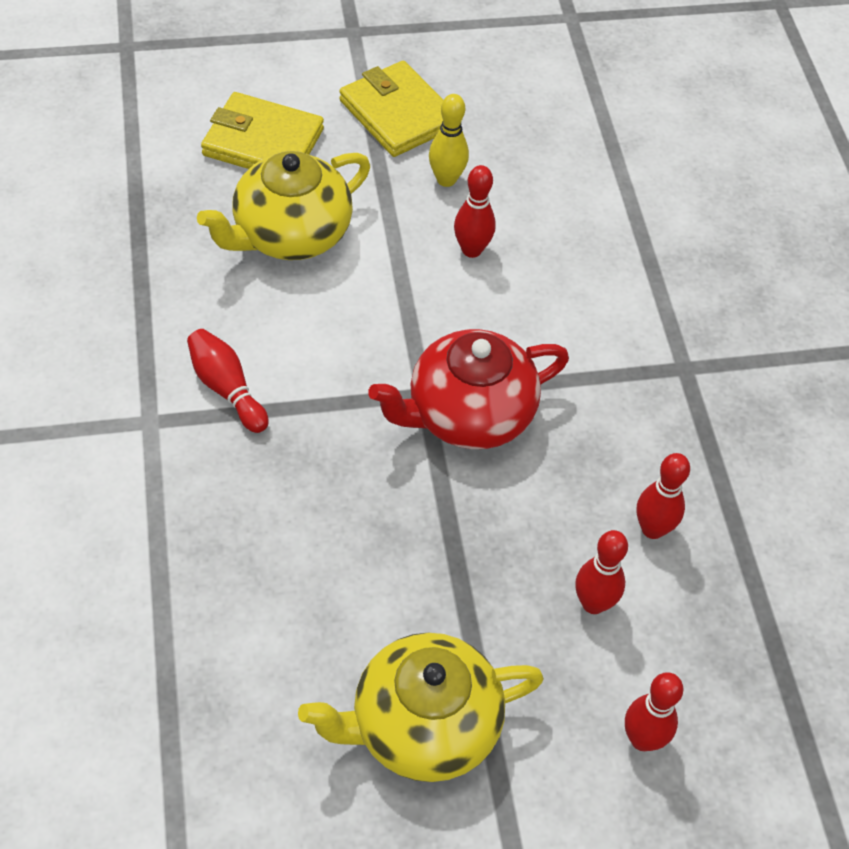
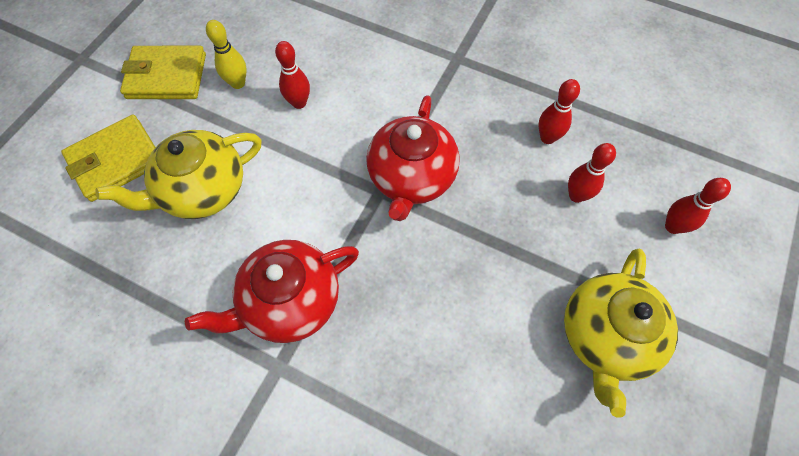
camera: 50 degrees left, 10 degrees up
red bowling pin [187,329,269,433] -> red teapot [185,240,359,343]
yellow teapot [197,151,370,260] -> yellow teapot turned 60 degrees clockwise [95,130,261,219]

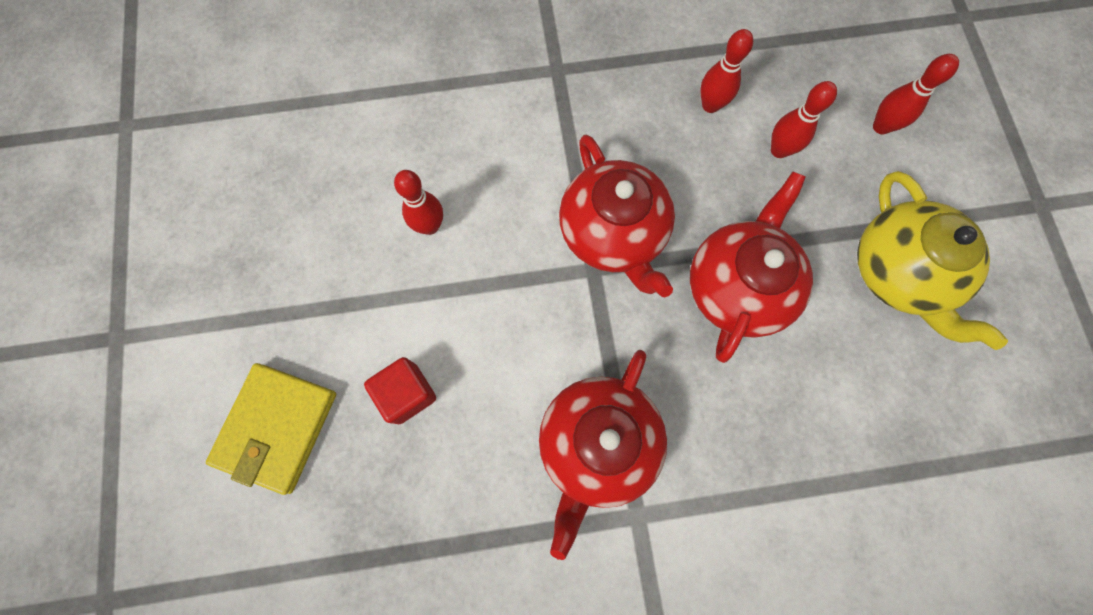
camera: 35 degrees left, 10 degrees up
yellow teapot [95,130,261,219] -> red cube [364,357,436,424]
yellow wallet [120,46,206,99] -> none
yellow bowling pin [206,20,247,89] -> none
none -> red teapot [690,172,813,363]

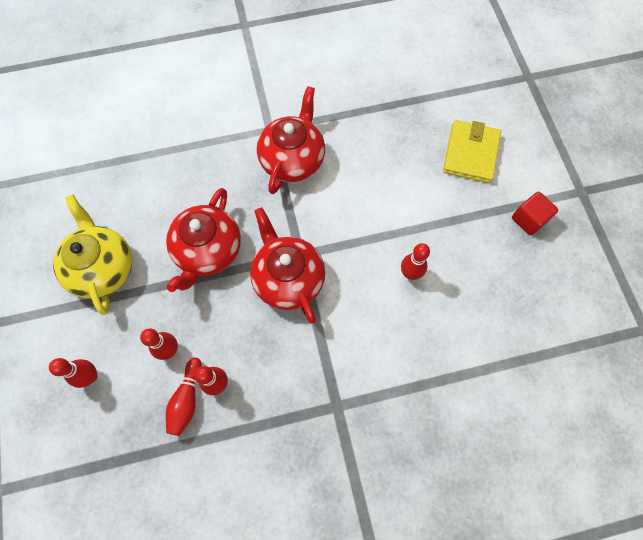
camera: 175 degrees right, 5 degrees down
red cube [364,357,436,424] -> red cube moved to [512,192,558,235]
none -> red bowling pin [166,358,202,436]

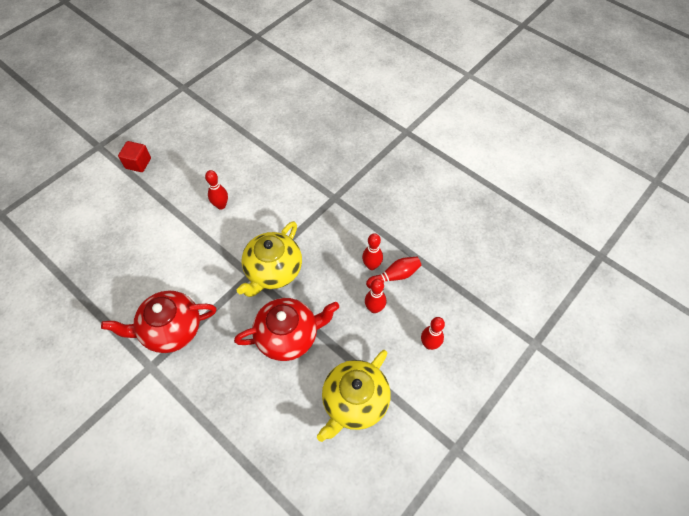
camera: 125 degrees left, 10 degrees down
red teapot [250,207,325,324] -> yellow teapot [237,221,302,297]
yellow wallet [443,120,501,183] -> none

